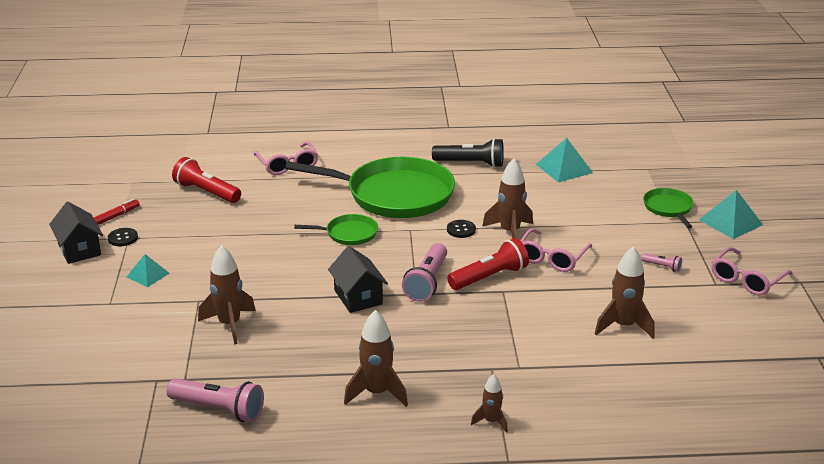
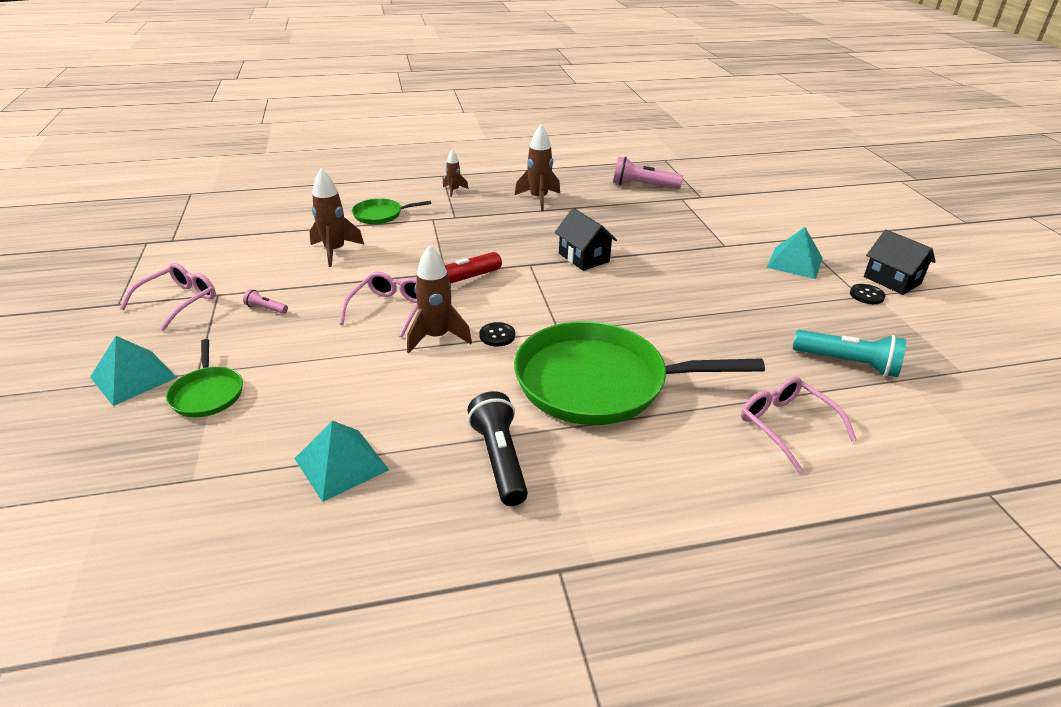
camera: 170 degrees right, 5 degrees up
red marker [94,199,140,225] -> none
turquoise pyramid [127,254,169,287] -> turquoise pyramid [766,227,823,279], size x1.58
red flashlight [172,157,241,203] -> turquoise flashlight [793,330,906,377]
brown rocket [198,245,256,344] -> none
green pan [294,214,378,245] -> green pan moved to [352,198,431,224]
pink flashlight [402,243,447,302] -> none
black flashlight [432,138,504,168] -> black flashlight turned 75 degrees clockwise [467,391,528,506]

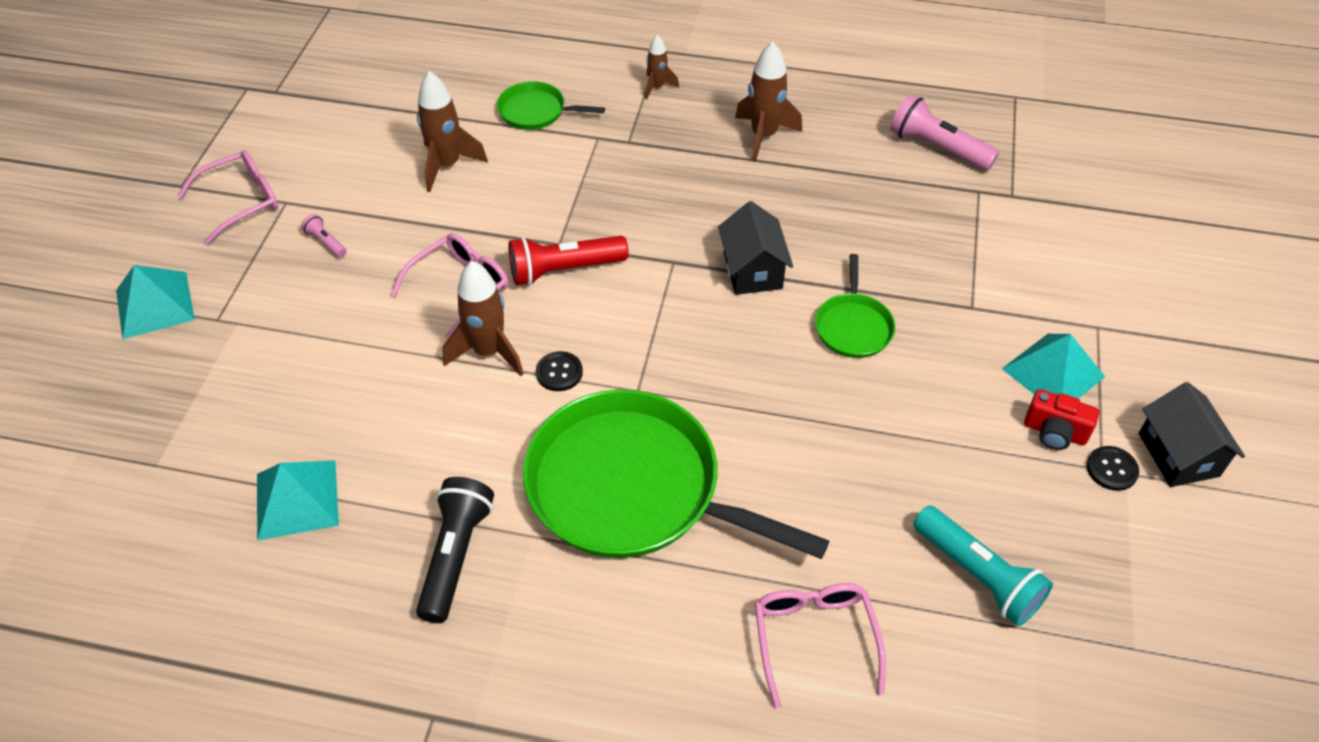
camera: 25 degrees right, 15 degrees up
green pan [166,339,243,417] -> green pan moved to [815,254,895,358]
none -> red camera [1024,389,1099,450]

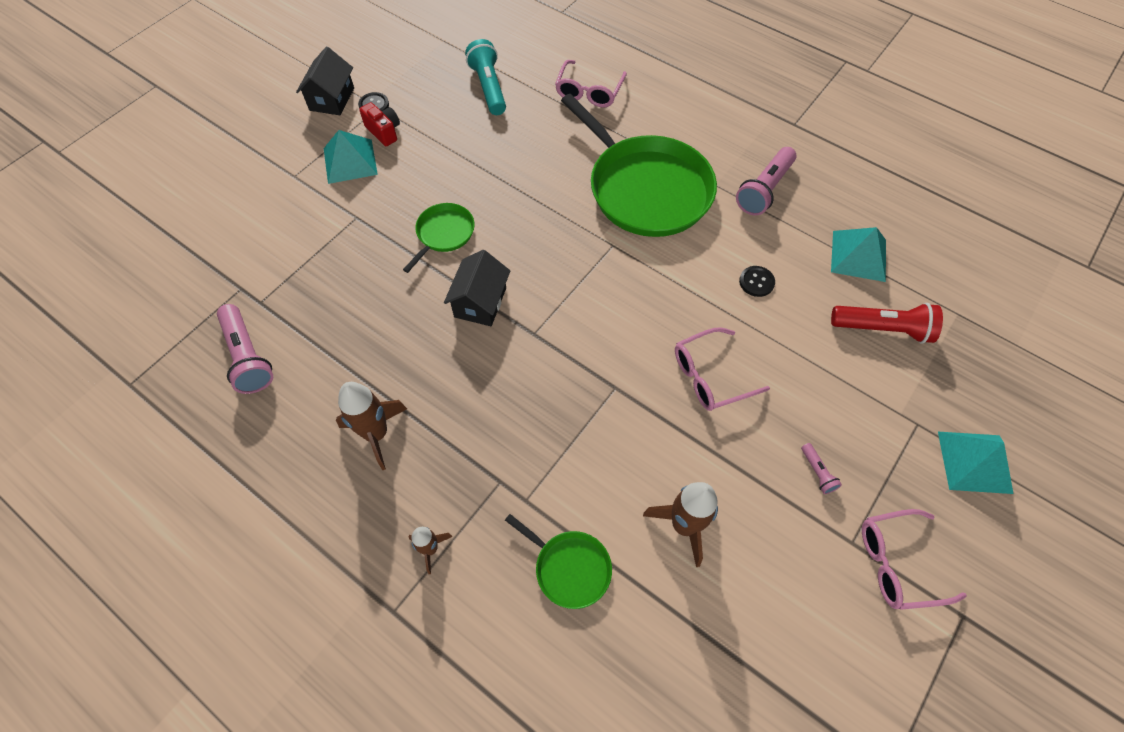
camera: 155 degrees left, 10 degrees up
black flashlight [416,477,494,623] -> pink flashlight [736,147,796,215]
brown rocket [443,261,524,376] -> none
red flashlight [509,236,629,286] -> red flashlight moved to [831,303,943,344]
black button [536,351,583,391] -> black button moved to [739,266,775,297]

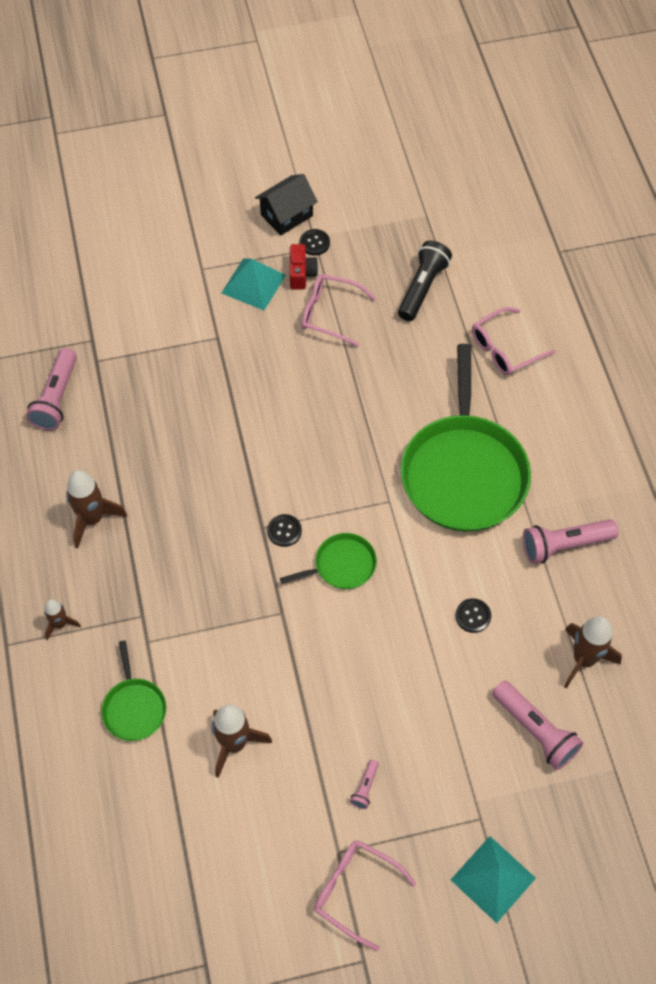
camera: 40 degrees right, 0 degrees up
green pan [403,203,475,273] -> green pan moved to [280,533,377,589]
black house [444,250,510,326] -> none
turquoise flashlight [465,39,506,115] -> black flashlight [398,241,452,321]
pink glasses [675,327,770,411] -> pink glasses moved to [302,274,376,347]
turquoise pyramid [831,227,886,282] -> brown rocket [564,616,622,689]
red flashlight [831,303,943,344] -> pink flashlight [492,681,583,770]
none -> black button [267,514,302,547]

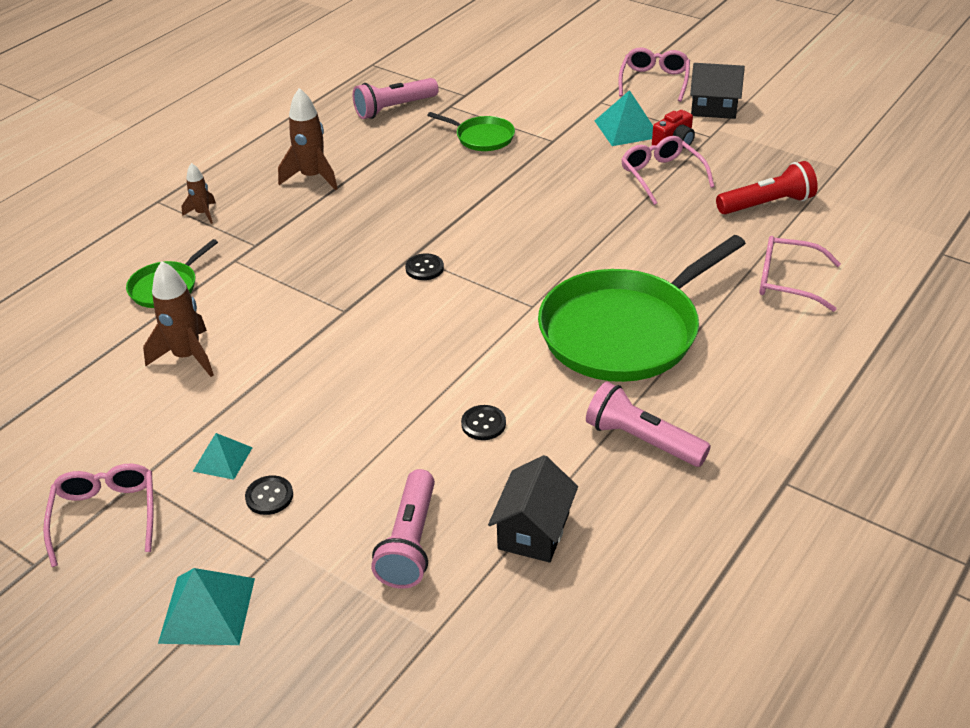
camera: 50 degrees right, 20 degrees down
green pan [280,533,377,589] -> green pan moved to [427,112,515,151]
black button [300,229,330,256] -> black button moved to [245,475,293,515]
pink flashlight [350,760,379,809] -> turquoise pyramid [192,433,253,480]
black flashlight [398,241,452,321] -> red flashlight [716,161,818,214]
brown rocket [564,616,622,689] -> black house [488,455,578,562]
none -> pink glasses [618,48,690,102]

